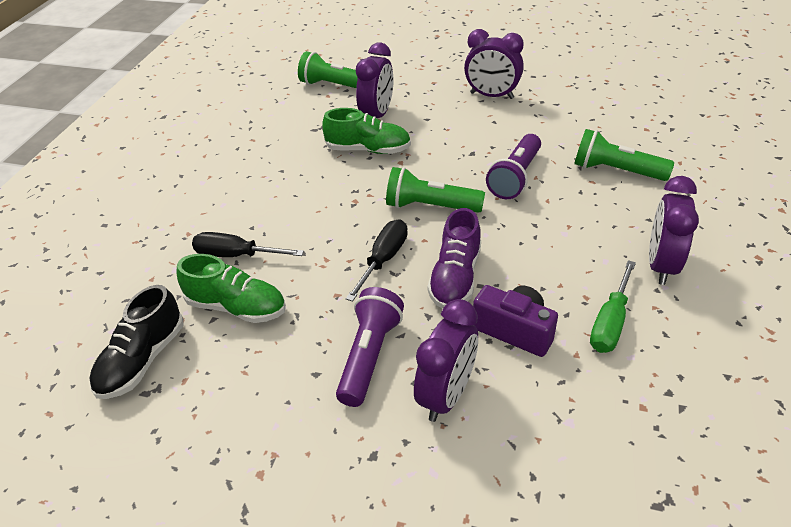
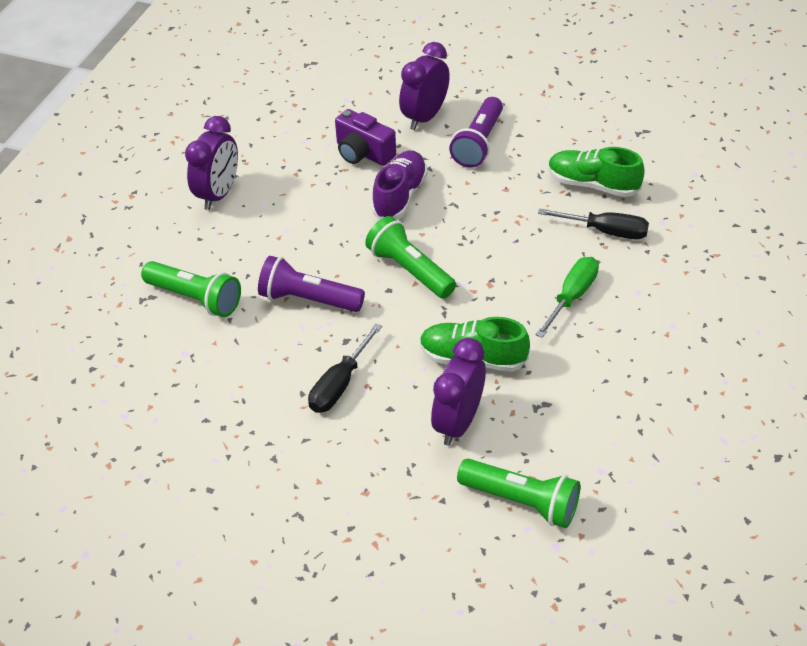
camera: 175 degrees left, 5 degrees up
black shoe [90,285,184,399] -> none
black screwdriver [346,220,408,302] -> black screwdriver moved to [308,323,382,413]
green flashlight [386,167,485,213] -> green flashlight turned 150 degrees counterclockwise [365,216,456,299]
purple clock [464,29,524,99] -> none
purple flashlight [486,134,541,199] -> purple flashlight turned 105 degrees counterclockwise [258,256,365,312]
green screwdriver [590,260,636,353] -> green screwdriver moved to [536,257,599,338]

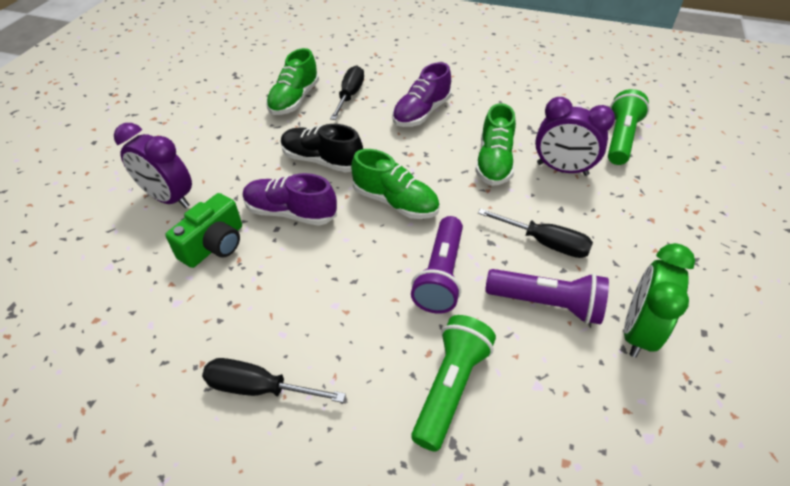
camera: 95 degrees left, 0 degrees up
purple clock [185,116,238,210] -> black screwdriver [202,358,346,403]
purple camera [335,109,396,166] -> green camera [165,193,242,268]
green flashlight [365,216,456,299] -> green shoe [351,149,440,219]
purple flashlight [449,97,503,168] -> purple flashlight moved to [485,269,609,324]
green screwdriver [536,257,599,338] -> purple shoe [392,62,451,127]
none -> black shoe [281,124,363,172]
none -> green clock [624,243,695,358]

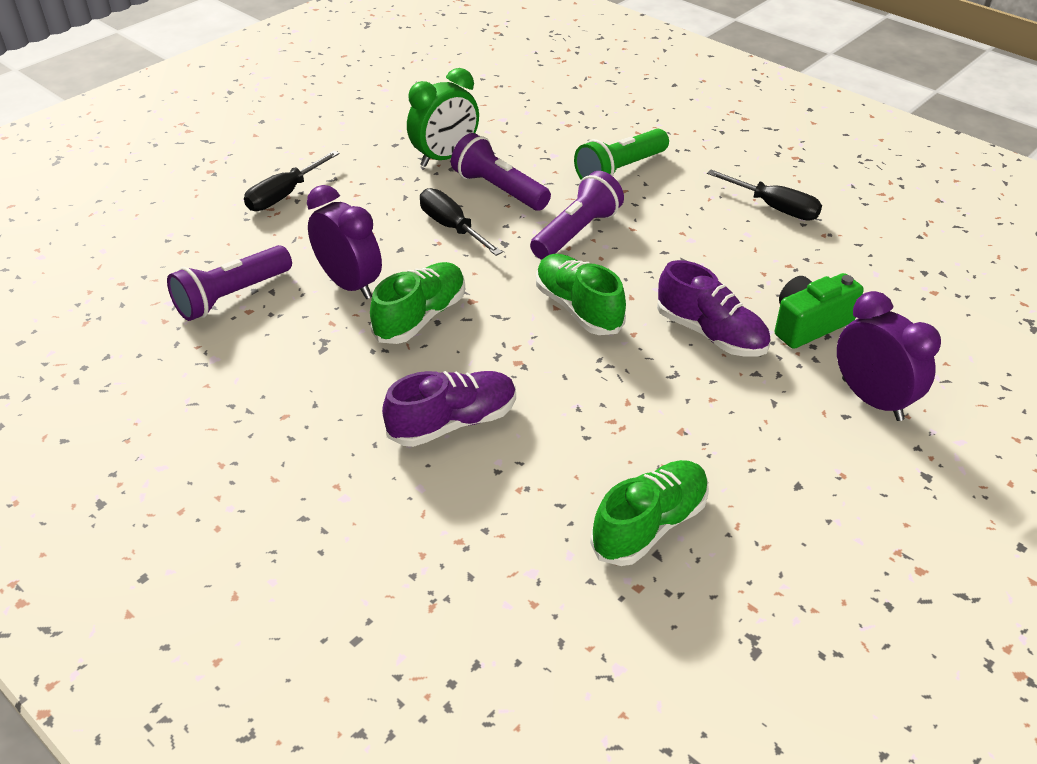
camera: 155 degrees left, 5 degrees down
black shoe [281,124,363,172] -> none
black screwdriver [330,65,364,120] -> black screwdriver moved to [244,150,340,211]
green flashlight [608,89,649,165] -> purple flashlight [167,245,292,321]

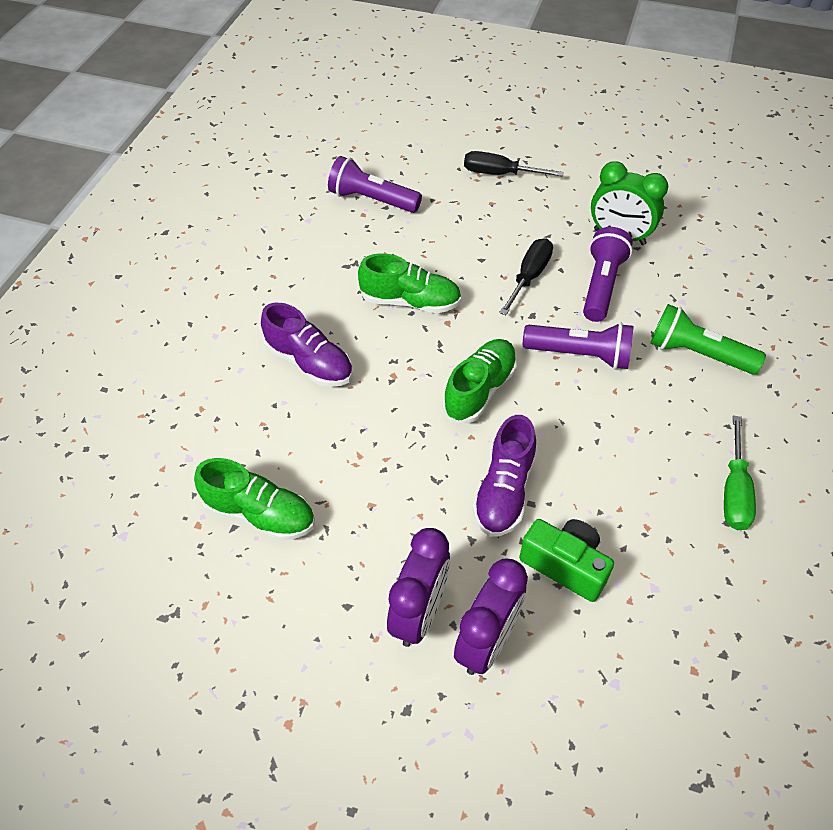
camera: 65 degrees right, 10 degrees up
purple clock [307,185,382,299] -> purple clock moved to [387,528,450,647]
black screwdriver [707,170,822,220] -> green screwdriver [724,415,756,530]

